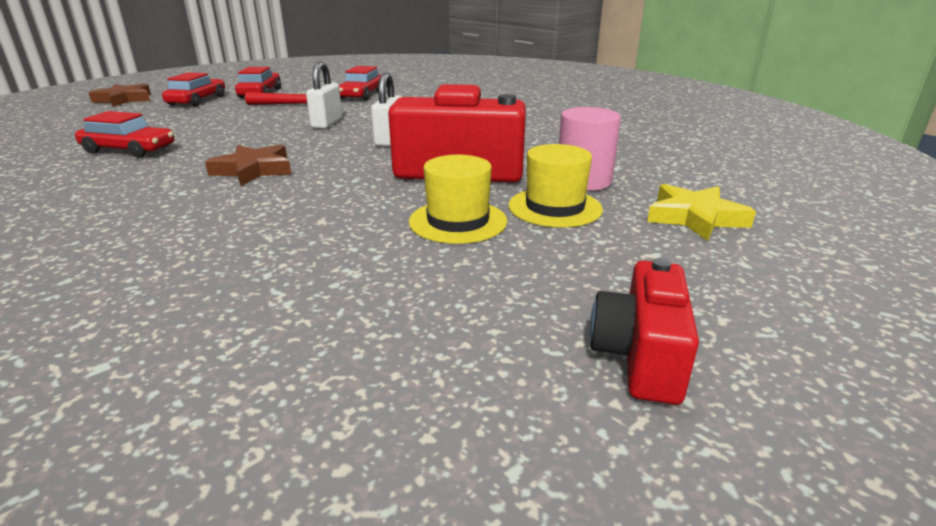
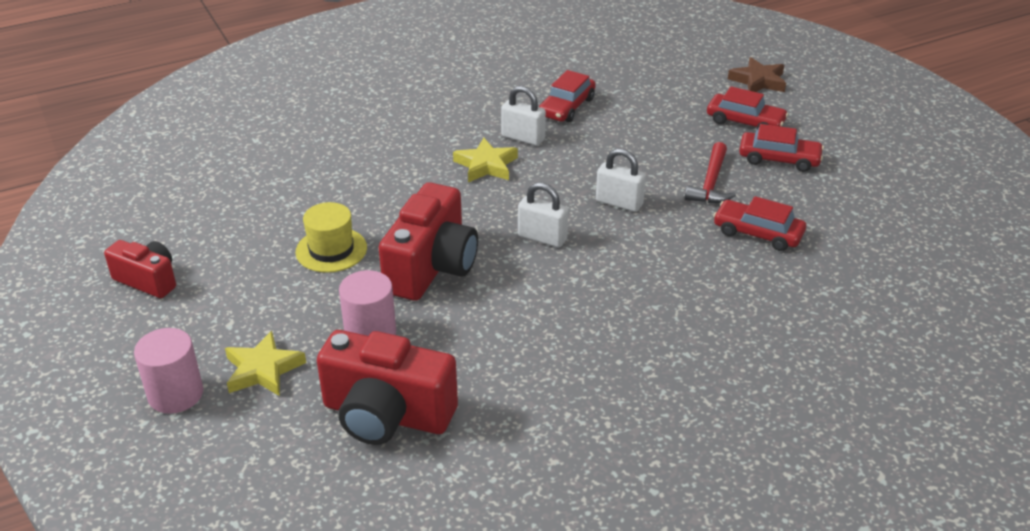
camera: 105 degrees right, 10 degrees up
brown star [205,144,291,186] -> yellow star [453,138,518,182]
yellow hat [508,144,603,227] -> none
none -> pink cylinder [134,328,203,414]
none -> red camera [317,330,458,445]
none -> white padlock [501,86,546,146]

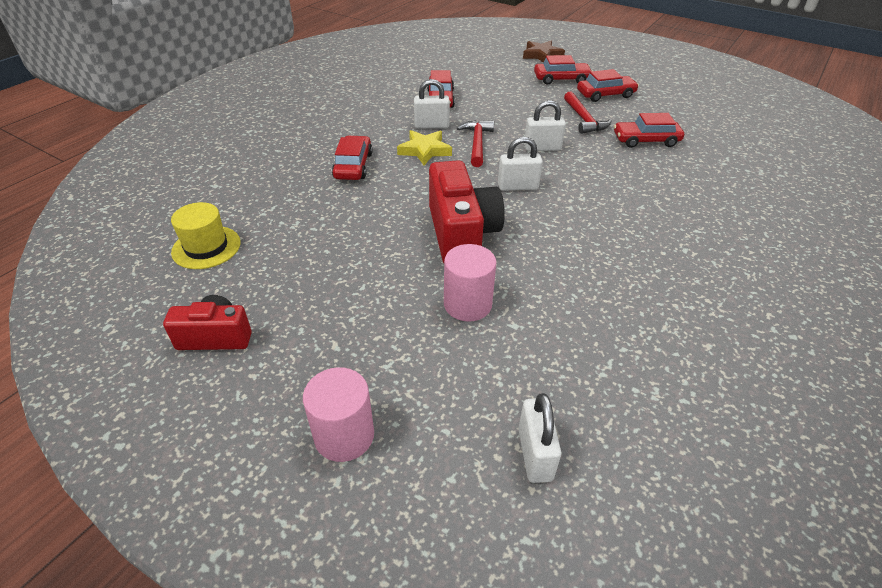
camera: 30 degrees left, 5 degrees up
yellow star [225,331,306,396] -> none
yellow hat [296,202,367,273] -> yellow hat moved to [171,202,240,269]
red camera [317,330,458,445] -> none
none -> red car [332,136,373,180]
none -> red hammer [457,120,494,167]
none -> white padlock [518,393,561,483]

